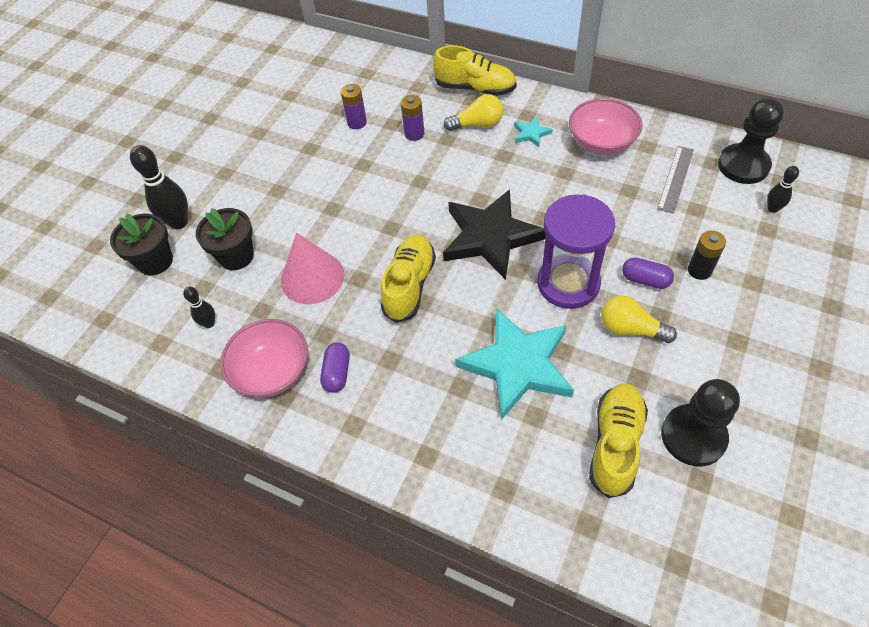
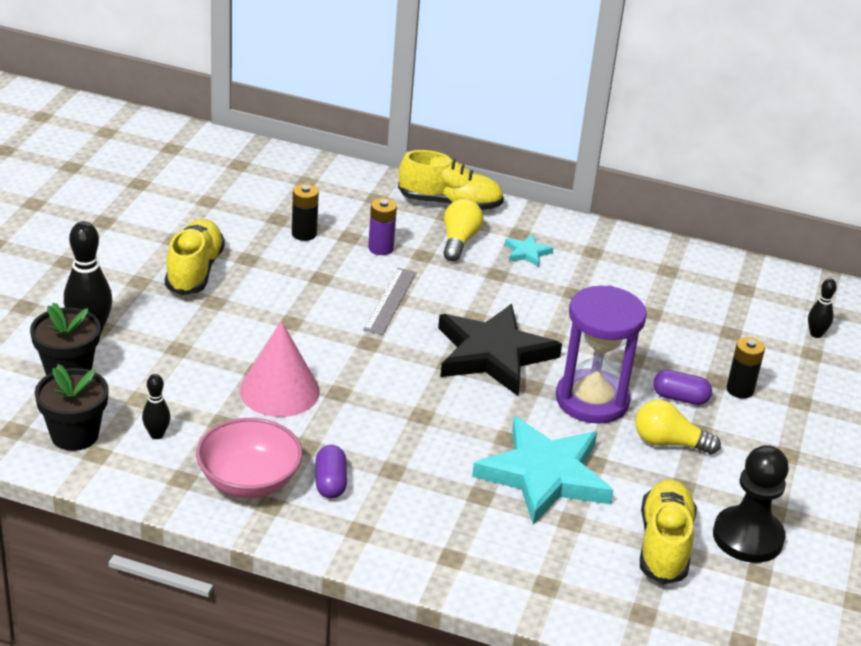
camera: 15 degrees left, 20 degrees down
black flower pot [196,208,254,270] -> black flower pot moved to [35,364,109,451]
purple battery [341,84,367,129] -> black battery [292,184,319,241]
yellow shoe [381,235,436,323] -> yellow shoe moved to [165,219,225,295]
yellow light bulb [444,94,503,131] -> yellow light bulb turned 60 degrees counterclockwise [443,199,483,261]
pink bowl [569,98,643,155] -> none
grey ruler [657,146,694,214] -> grey ruler moved to [364,268,417,335]
black pawn [718,98,784,184] -> none

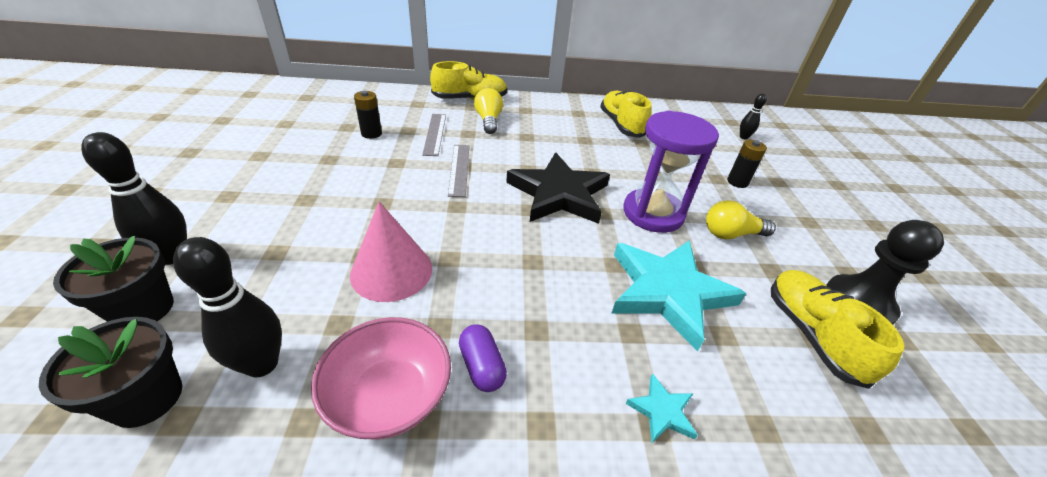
camera: 20 degrees left, 5 degrees up
black bowling pin [142,374,171,439] -> black bowling pin [173,237,282,377], size x1.84
yellow shoe [165,219,225,295] -> yellow shoe moved to [600,91,652,138]
purple battery [368,198,397,255] -> grey ruler [422,114,446,156]
turquoise star [505,234,553,267] -> turquoise star moved to [626,374,698,443]
purple capsule [653,370,712,405] -> none

